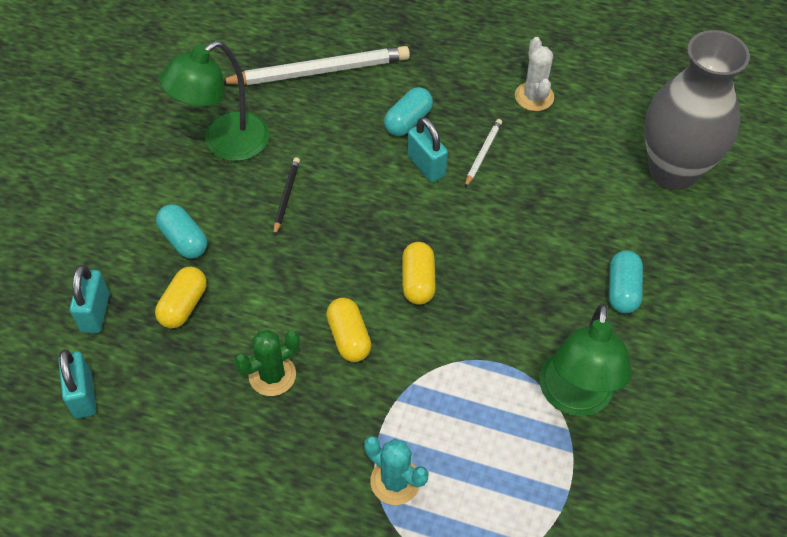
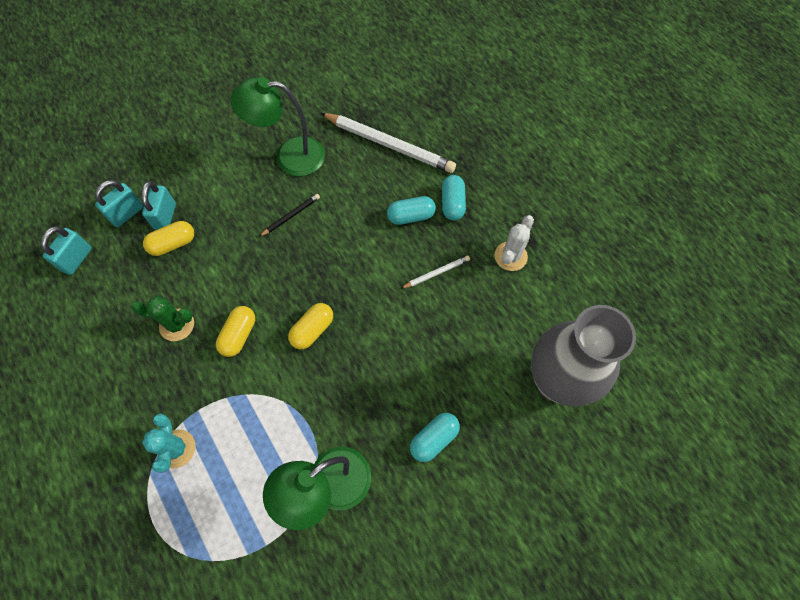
camera: 40 degrees right, 10 degrees up
turquoise capsule [156,204,207,259] -> turquoise capsule moved to [442,175,466,221]
turquoise padlock [408,117,448,182] -> turquoise padlock moved to [141,181,176,230]

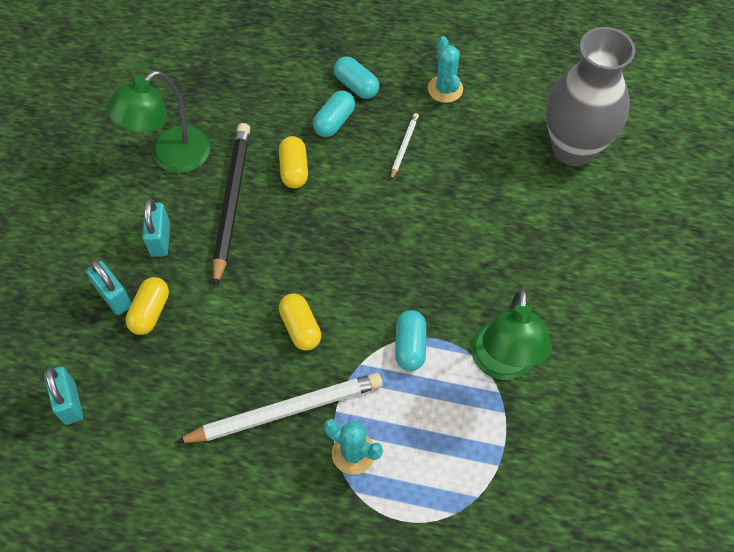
camera: 45 degrees left, 5 degrees down
turquoise padlock [95,180,144,227] -> turquoise padlock moved to [142,199,170,257]
green cactus [132,296,194,341] -> none
black pencil [259,194,320,237] -> black pencil [213,123,250,287], size x2.16
yellow capsule [288,303,333,349] -> yellow capsule moved to [279,136,308,188]
white pencil [321,113,456,173] -> white pencil moved to [175,373,383,443]
turquoise capsule [410,413,460,462] -> turquoise capsule moved to [395,310,426,371]
white cactus [494,215,534,271] -> turquoise cactus [428,36,463,103]

